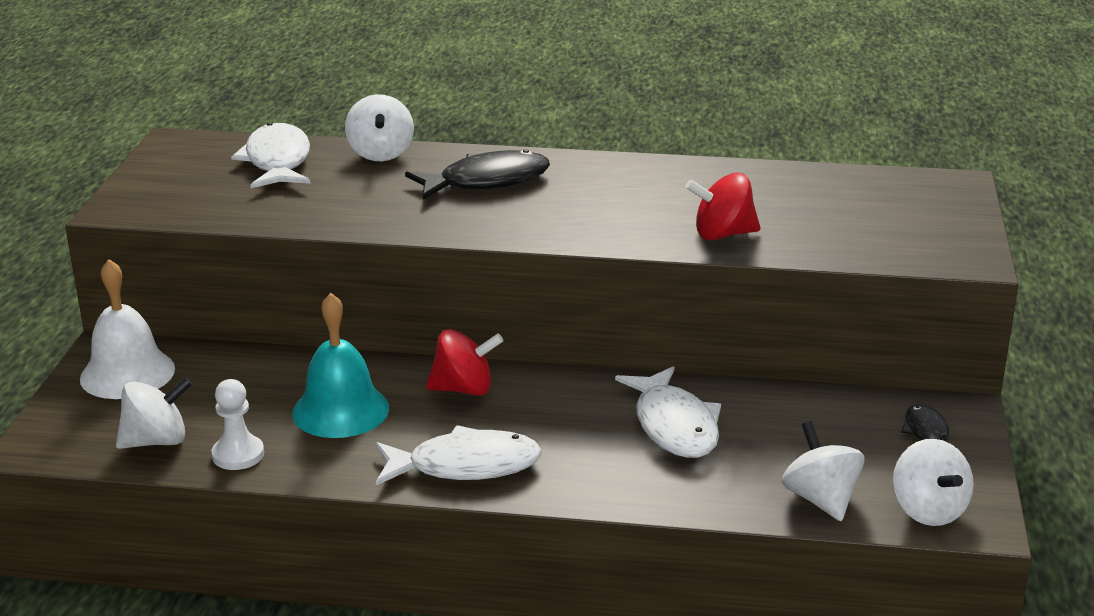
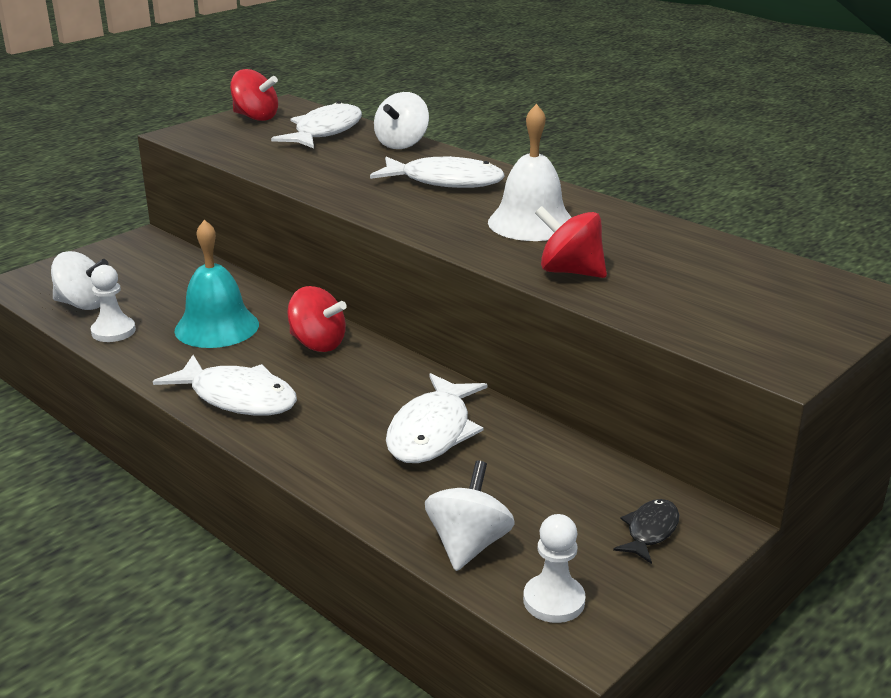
camera: 35 degrees right, 0 degrees up
white bell [80,259,175,399] -> white bell moved to [488,104,572,241]
black fish [405,149,550,199] -> white fish [370,156,505,188]
white spinning top [893,439,974,526] -> white pawn [523,514,586,623]
none -> red spinning top [230,69,278,121]

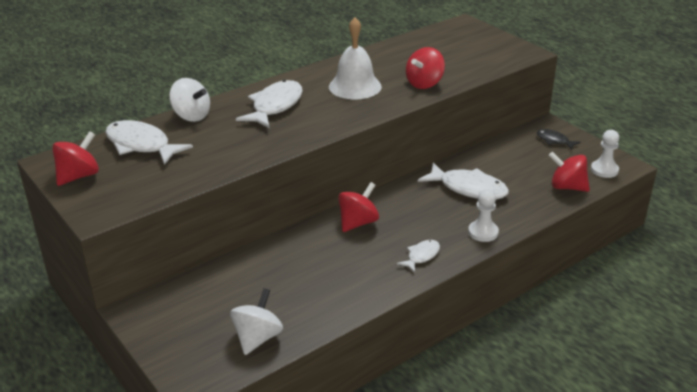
camera: 80 degrees left, 5 degrees up
white pawn [91,265,136,342] -> white pawn moved to [468,189,499,242]
white fish [153,355,297,416] -> white fish [397,240,440,273], size x0.53
turquoise bell [174,220,259,348] -> none
white spinning top [425,460,515,571] -> red spinning top [548,152,590,192]

